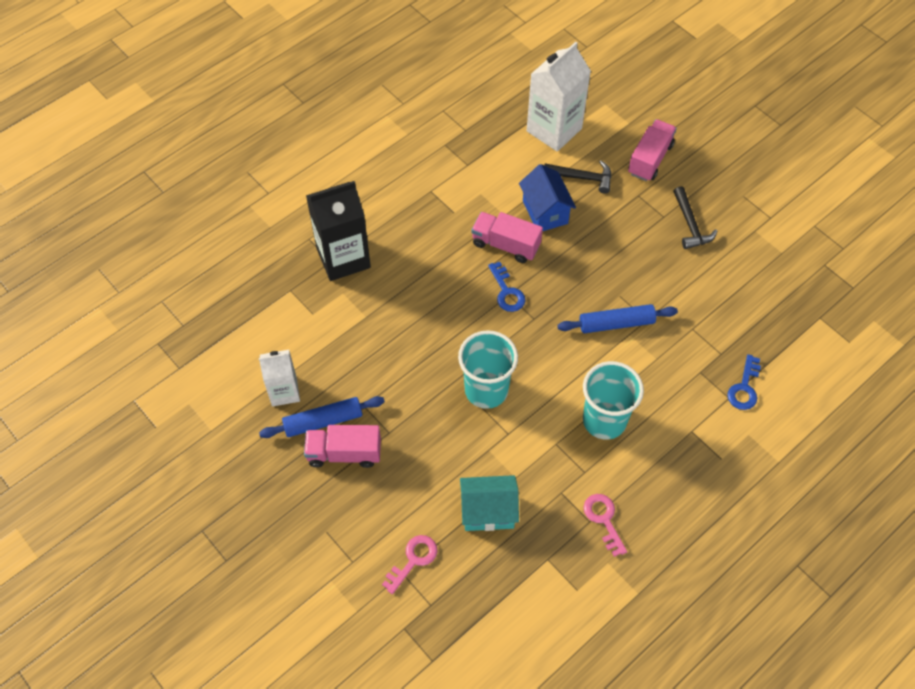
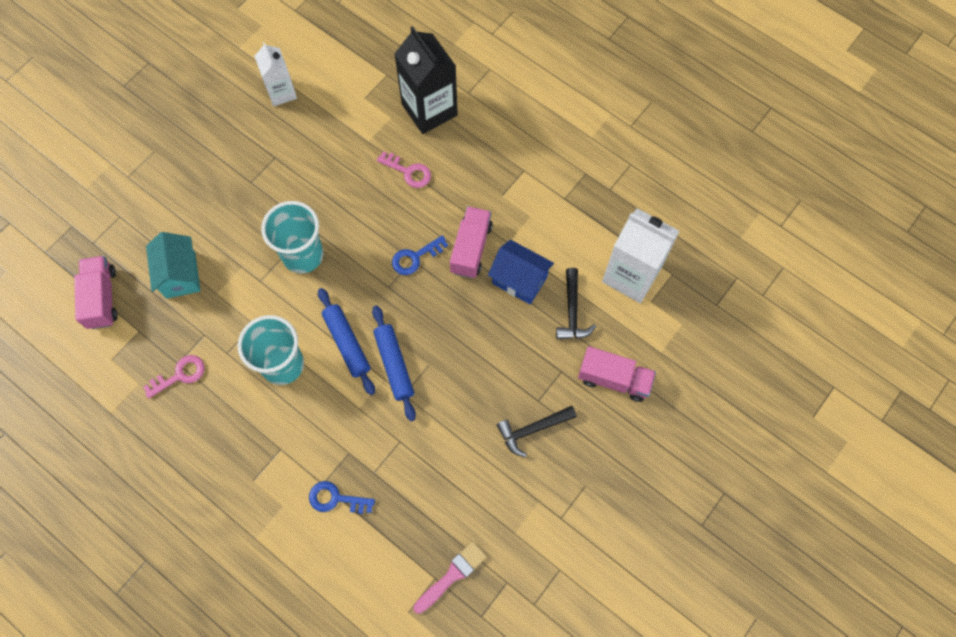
camera: 80 degrees right, 10 degrees up
blue rolling pin [259,396,385,438] -> blue rolling pin moved to [318,288,375,395]
pink truck [304,425,381,468] -> pink truck moved to [74,256,118,329]
pink key [382,535,437,594] -> pink key moved to [377,151,431,188]
blue house [519,164,576,231] -> blue house turned 60 degrees clockwise [488,240,554,304]
none -> pink brush [414,541,487,614]

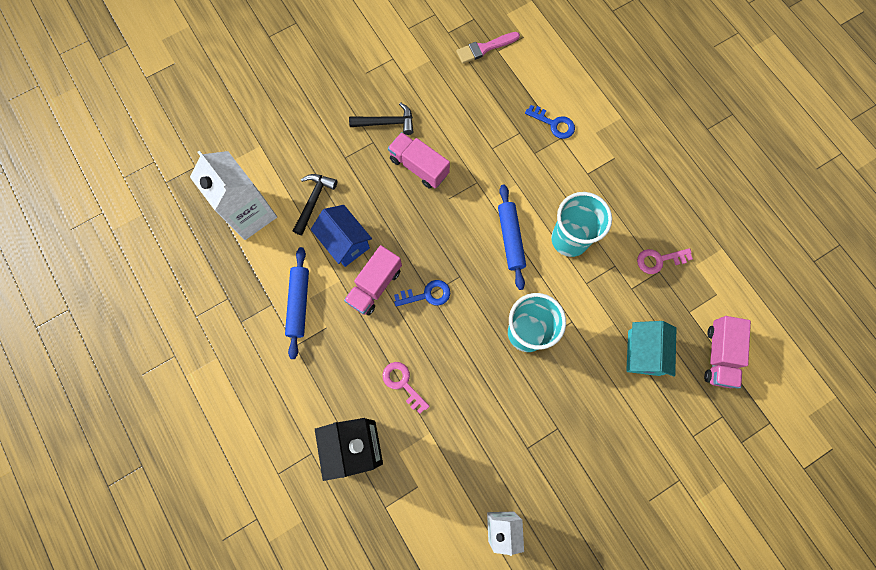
camera: 160 degrees left, 5 degrees up
blue rolling pin [372,305,416,421] -> blue rolling pin moved to [285,247,309,359]
pink truck [578,346,656,402] -> pink truck moved to [388,132,450,189]

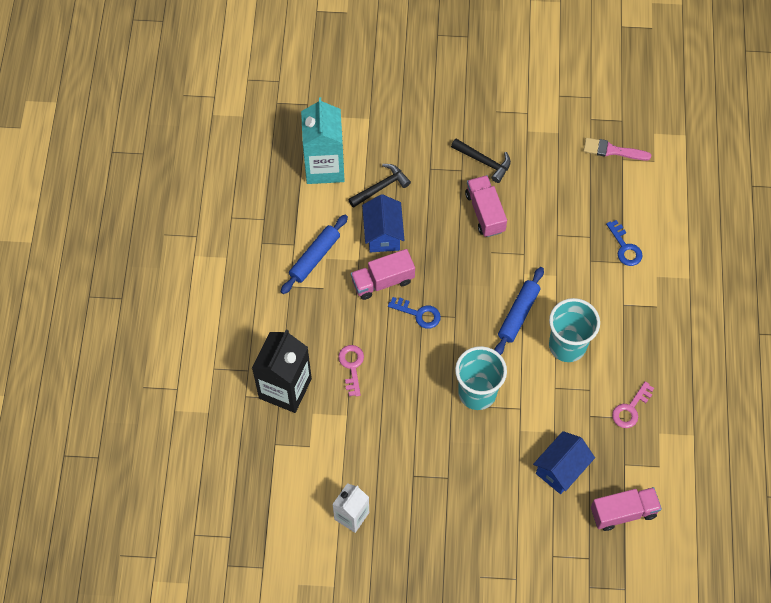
camera: 35 degrees right, 10 degrees down
white carton [190,151,277,240] -> turquoise carton [301,97,345,184]
turquoise house [626,321,676,377] -> blue house [533,431,595,494]
pink key [637,248,693,274] -> pink key turned 75 degrees counterclockwise [612,381,654,428]
pink truck [704,316,751,389] -> pink truck turned 150 degrees counterclockwise [591,487,662,531]

